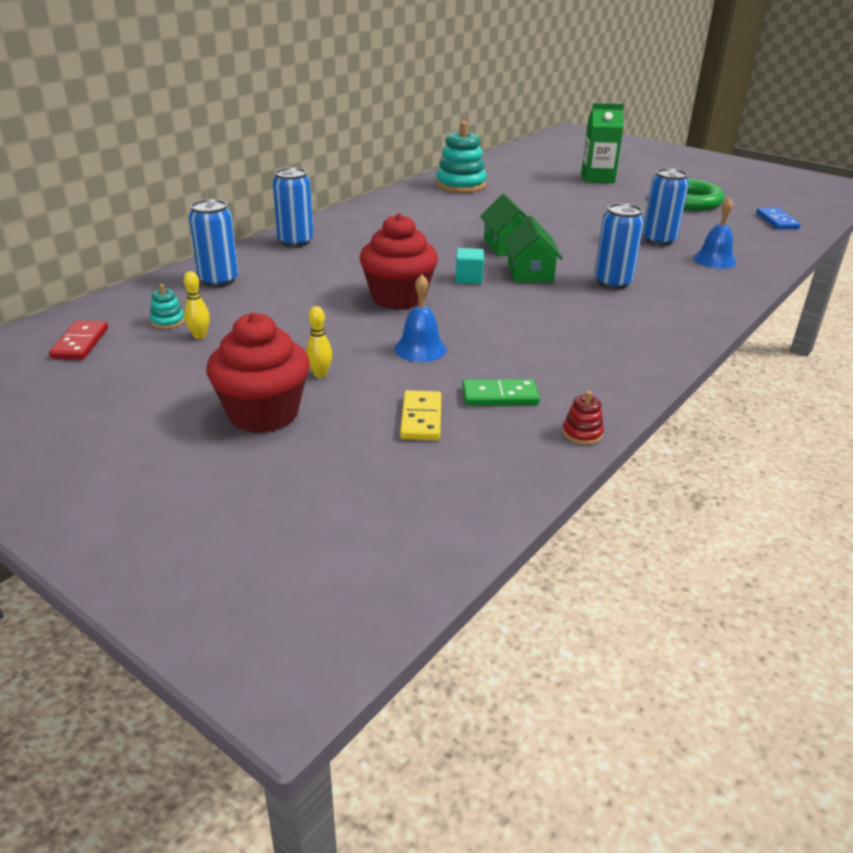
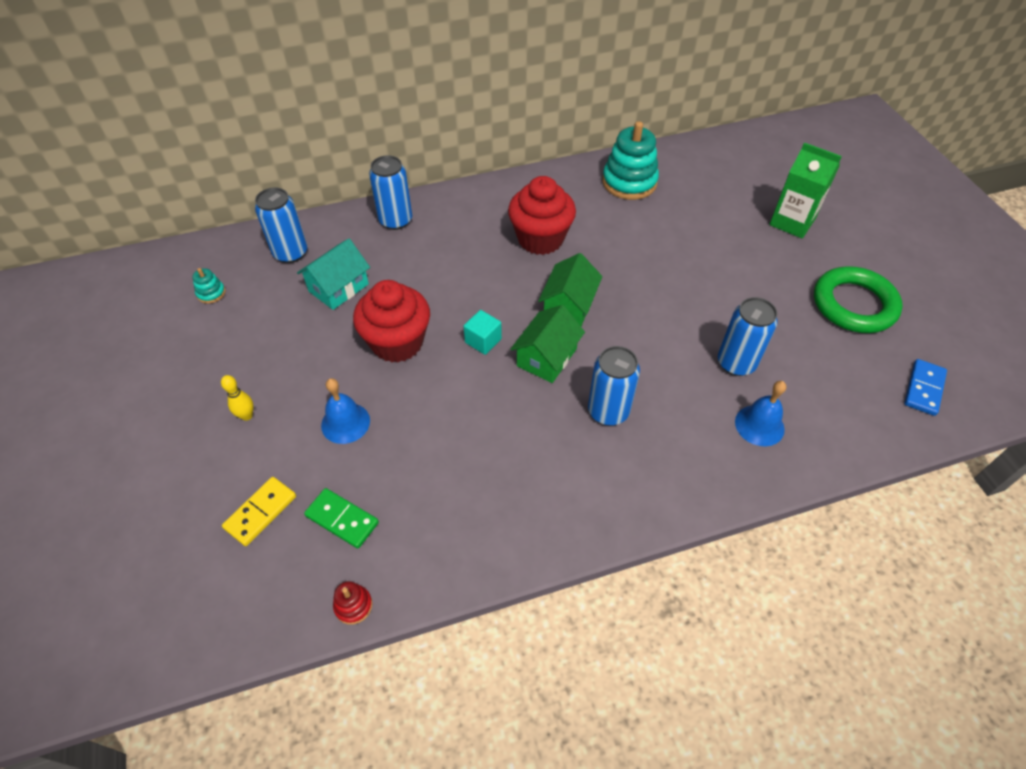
camera: 35 degrees right, 20 degrees up
red domino [49,320,108,360] -> none
yellow bowling pin [184,271,210,339] -> none
red cupcake [207,312,310,433] -> red cupcake moved to [508,176,576,255]
none -> turquoise house [297,239,370,310]

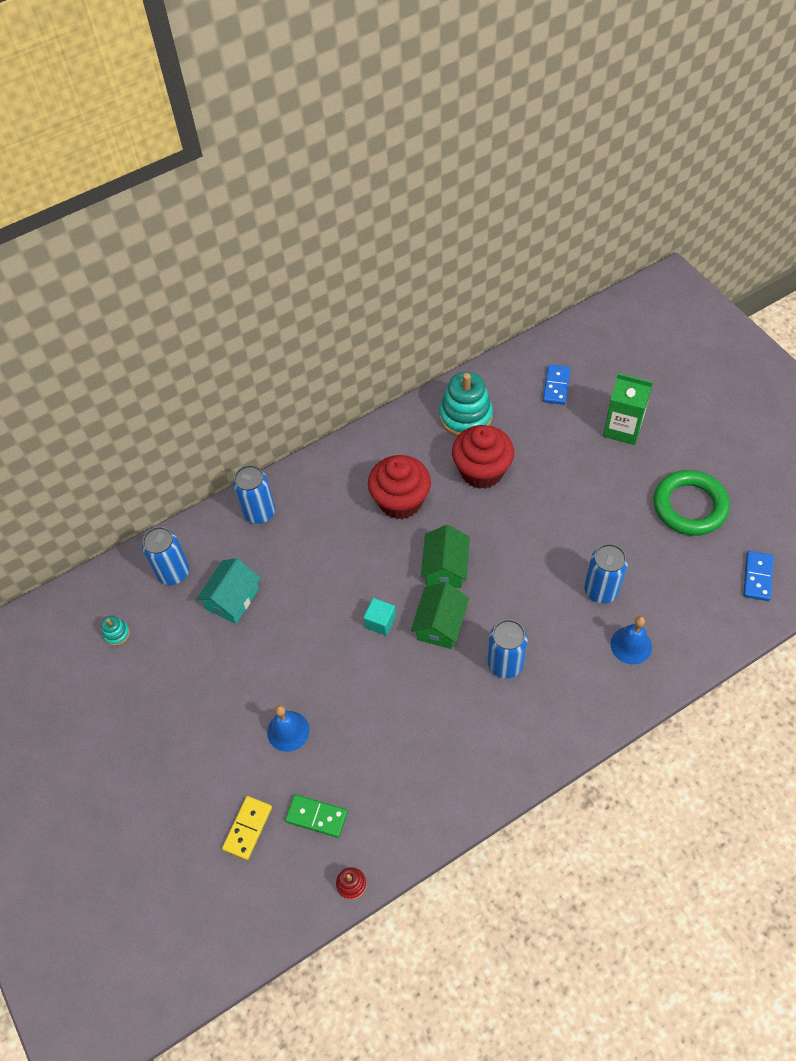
camera: 10 degrees left, 5 degrees up
yellow bowling pin [221,375,254,421] -> none
red cupcake [353,280,430,363] -> red cupcake moved to [452,425,514,489]
none -> blue domino [543,364,571,405]

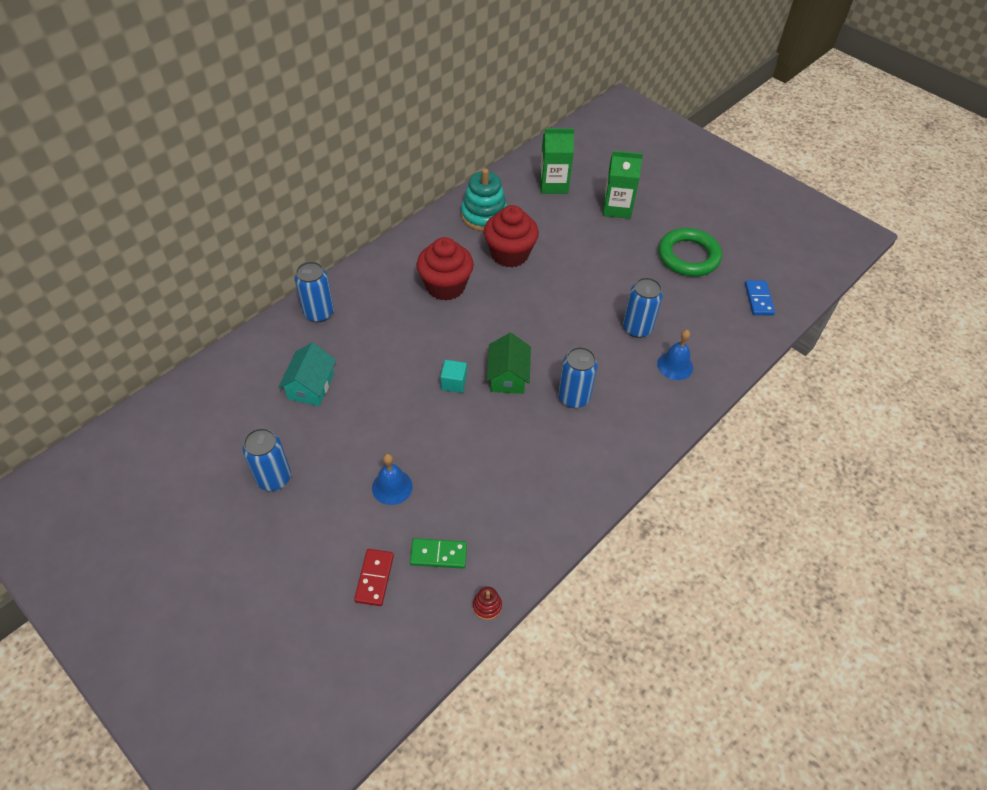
camera: 20 degrees left, 5 degrees down
turquoise stacking toy [101,616,130,646] -> none
blue can [142,527,189,585] -> blue can moved to [242,428,291,491]
yellow domino [222,796,272,860] -> red domino [354,549,394,606]
green house [421,525,470,588] -> none
blue domino [543,364,571,405] -> green carton [540,128,574,194]

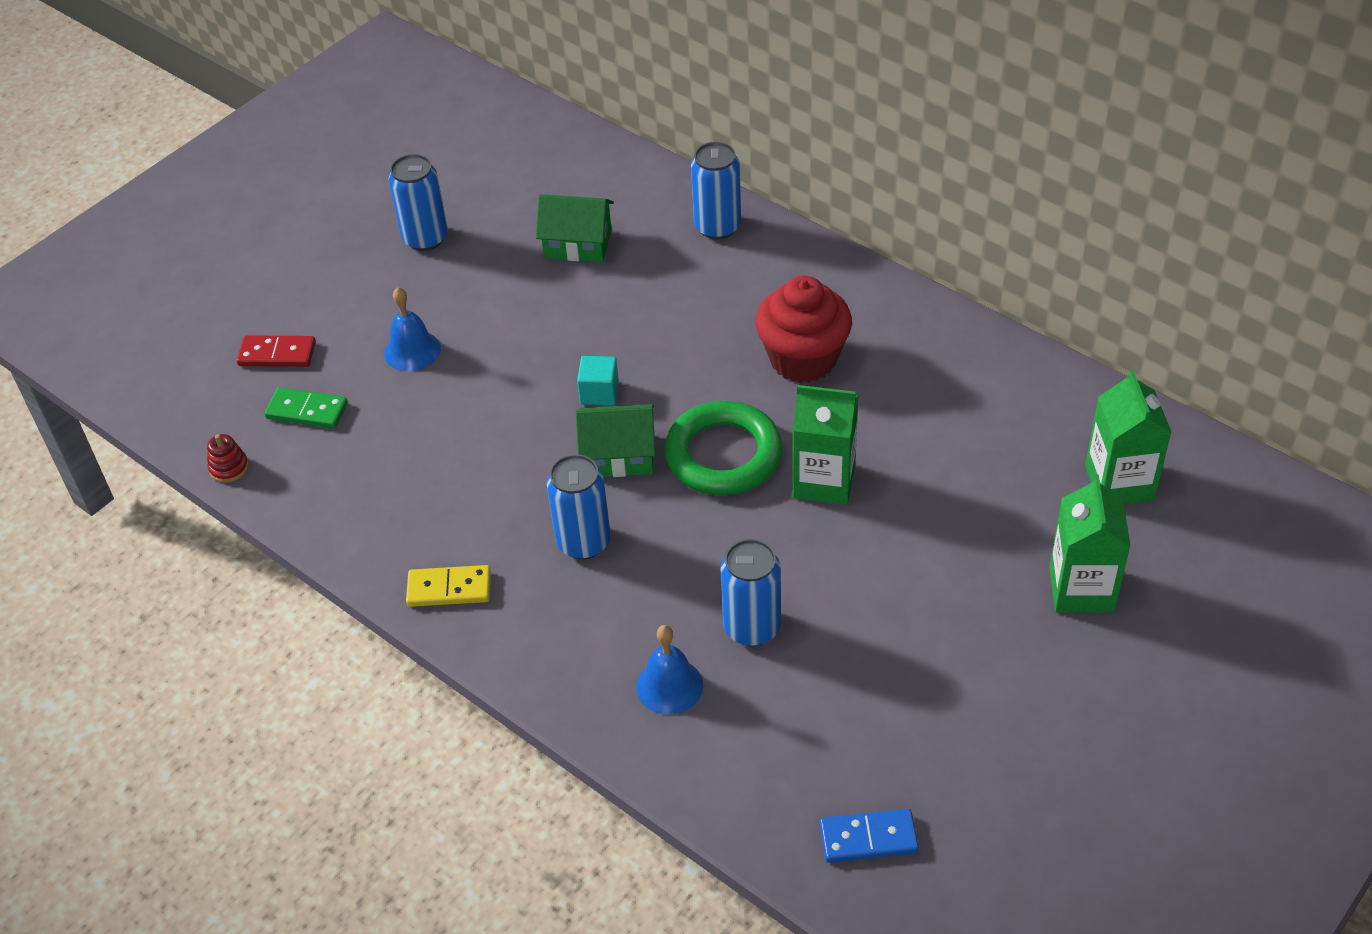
camera: 90 degrees right, 5 degrees down
turquoise house [278,343,336,406] -> green house [536,194,614,262]
green domino [410,538,467,569] -> green domino turned 75 degrees counterclockwise [265,387,348,429]
turquoise stacking toy [461,168,507,231] -> none
red cupcake [484,205,539,268] -> none
green ring [658,228,722,277] -> green ring moved to [664,401,782,495]
none -> yellow domino [406,565,491,607]
none -> green carton [793,385,858,505]

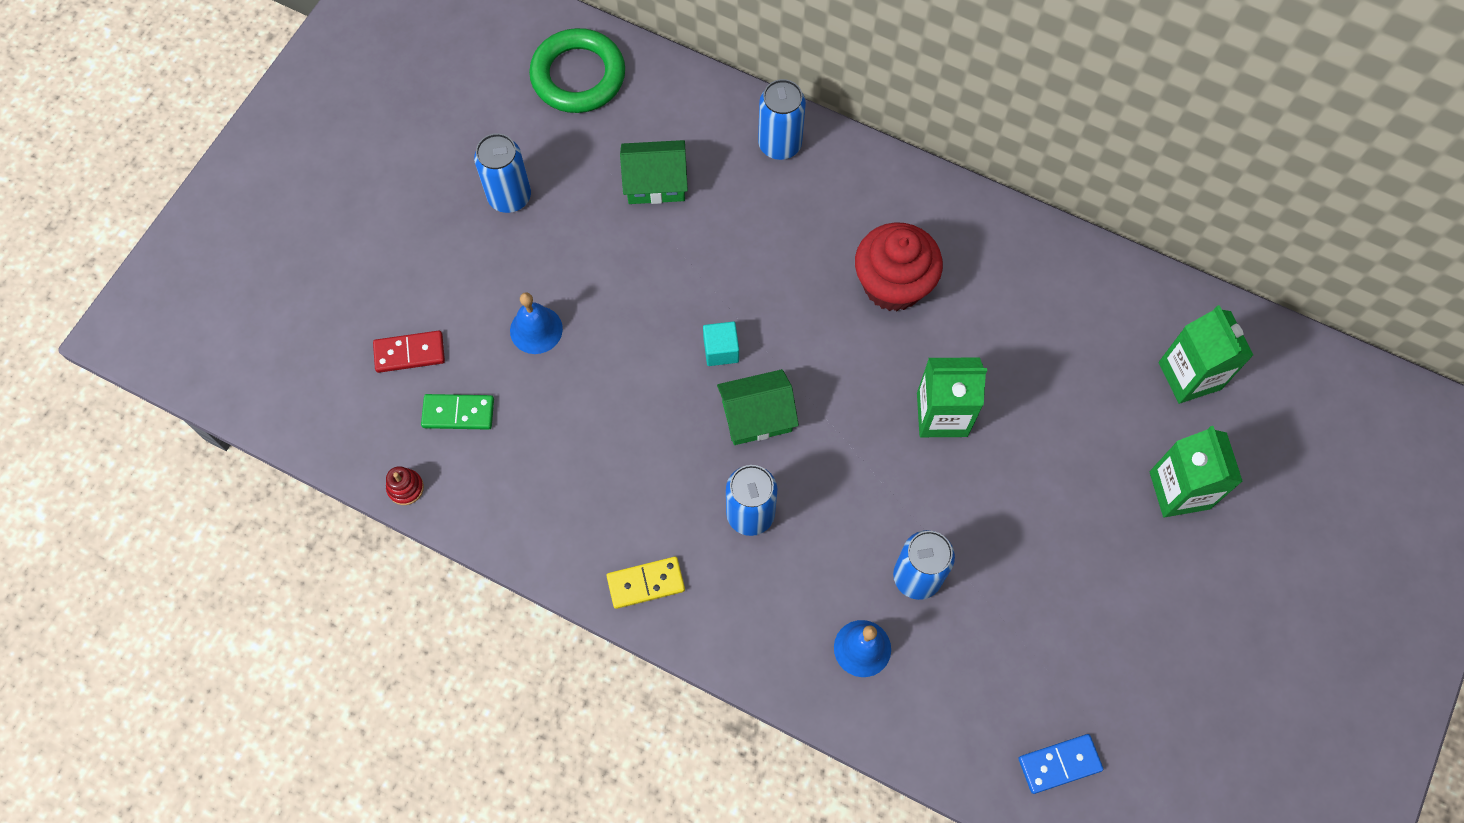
camera: 15 degrees left, 20 degrees up
green ring [664,401,782,495] -> green ring moved to [529,28,625,113]

